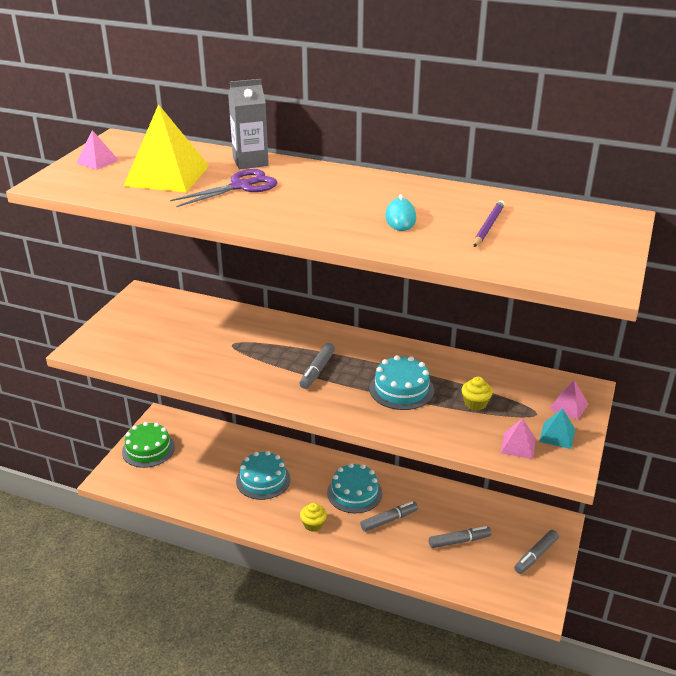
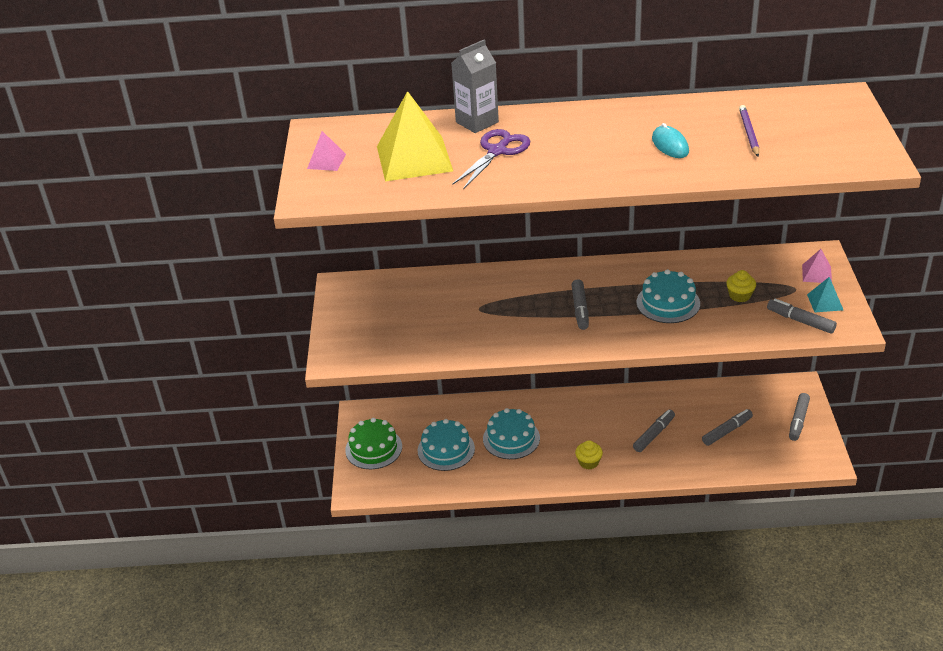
camera: 20 degrees left, 5 degrees up
turquoise cake [327,463,382,513] -> turquoise cake moved to [418,419,475,471]
pink pyramid [501,418,536,459] -> grey marker [767,299,837,334]

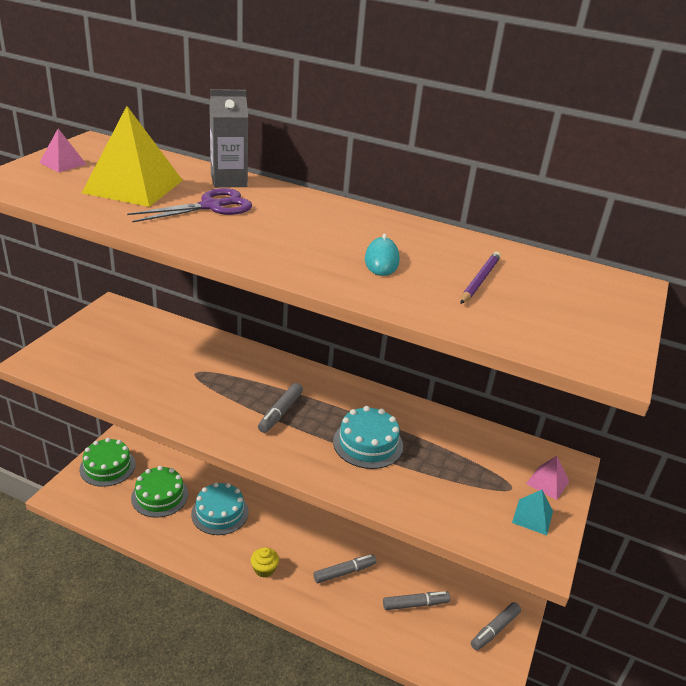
camera: 20 degrees right, 5 degrees down
turquoise cake [418,419,475,471] -> green cake [131,466,188,518]
yellow cupcake [726,270,756,302] -> none
grey marker [767,299,837,334] -> none

